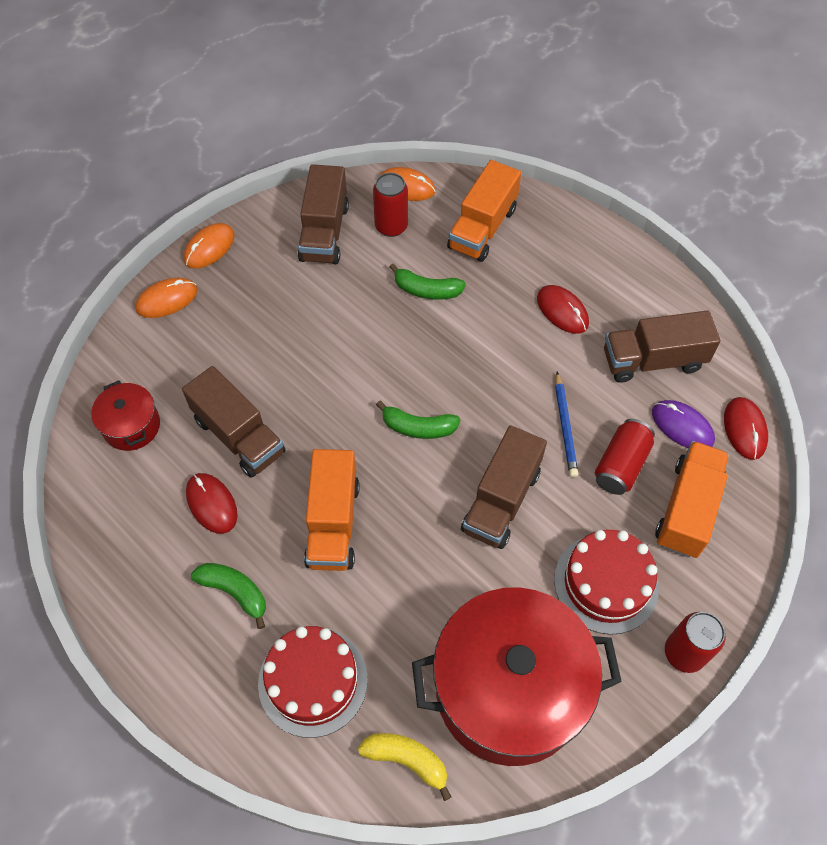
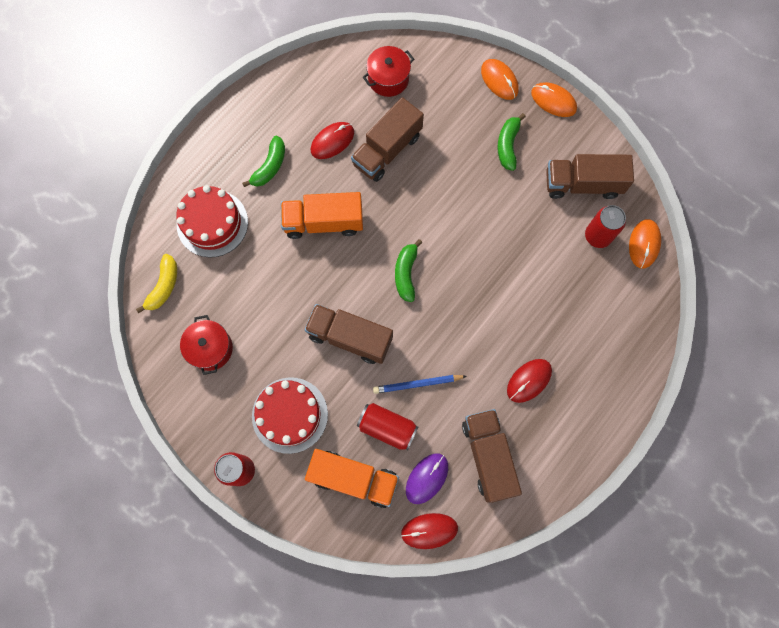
camera: 85 degrees right, 15 degrees up
green banana [389,264,466,300] -> green banana moved to [498,113,526,171]
red pot [412,587,622,766] -> red pot [180,315,233,375], size x0.45
orange truck [447,160,521,262] -> none

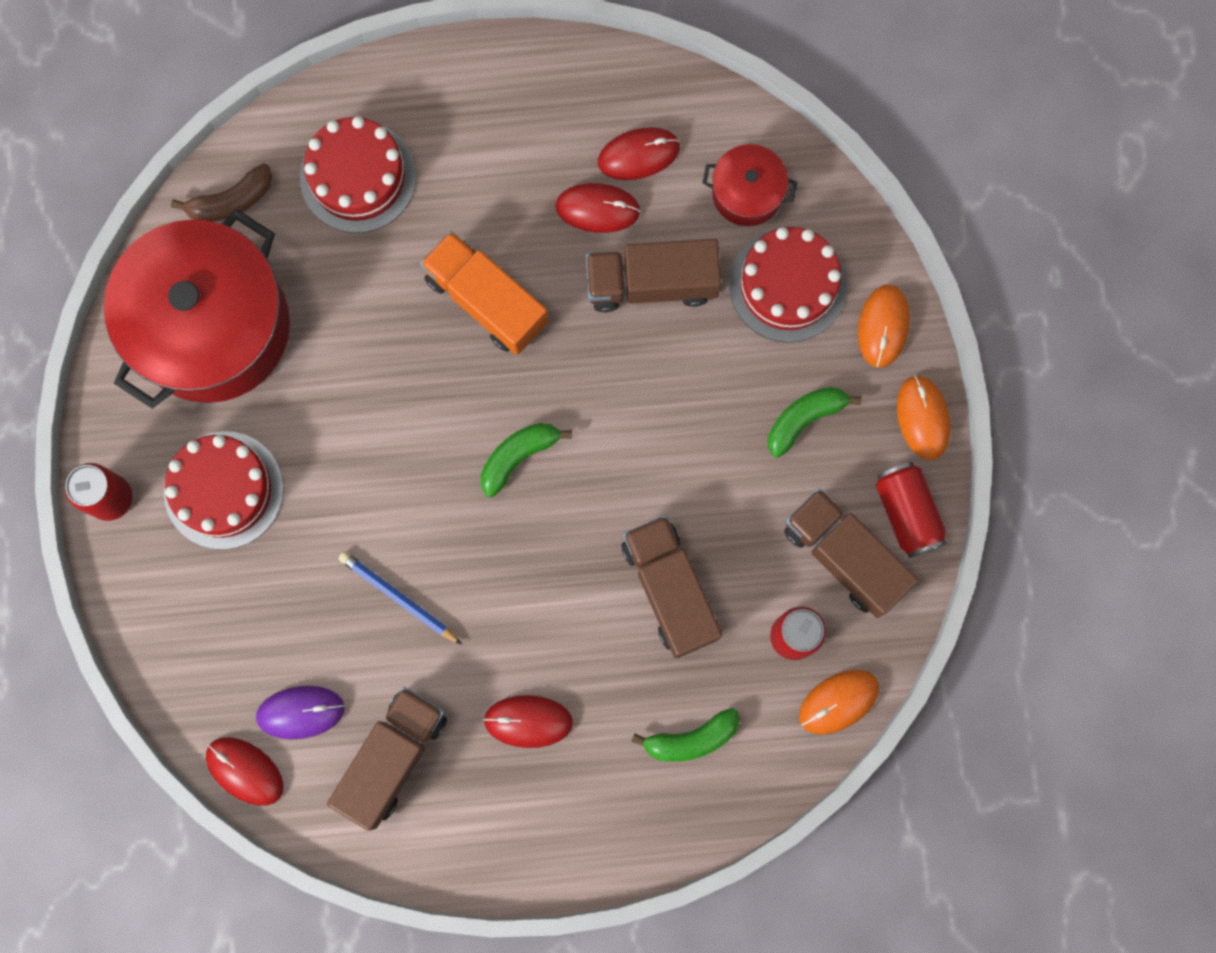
camera: 45 degrees right, 5 degrees up
yellow banana [136,254,177,313] -> brown banana [171,163,272,222]
red pot [180,315,233,375] -> red pot [104,209,290,409], size x2.22
green banana [242,136,285,187] -> green banana moved to [631,708,739,762]
brown truck [305,304,393,364] -> brown truck moved to [621,515,722,658]
orange truck [305,449,399,508] -> none
red can [357,403,418,450] -> red can moved to [876,462,947,558]
none -> red mouse [598,127,680,180]
none -> red cake [729,227,847,343]

